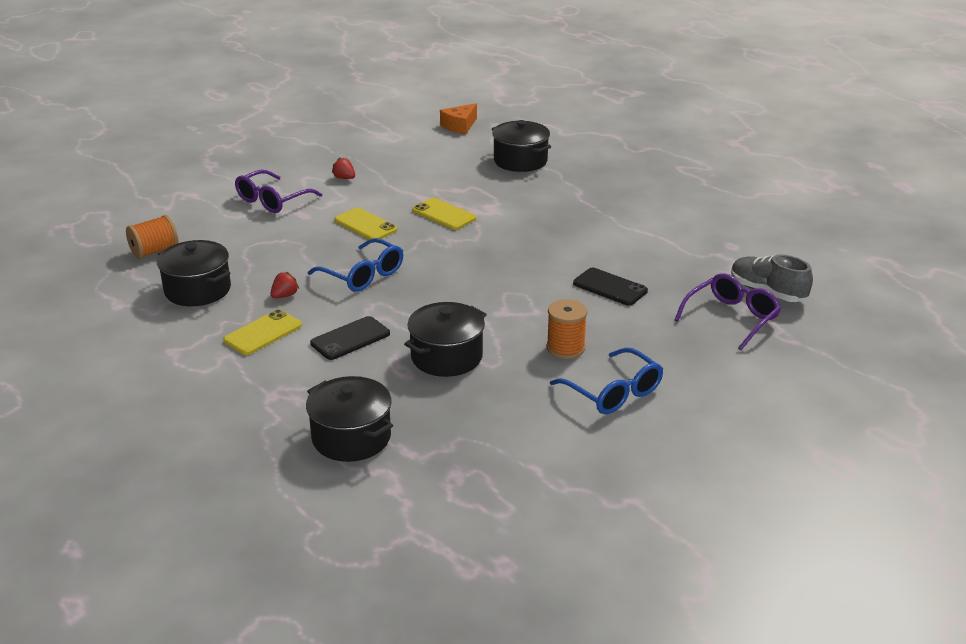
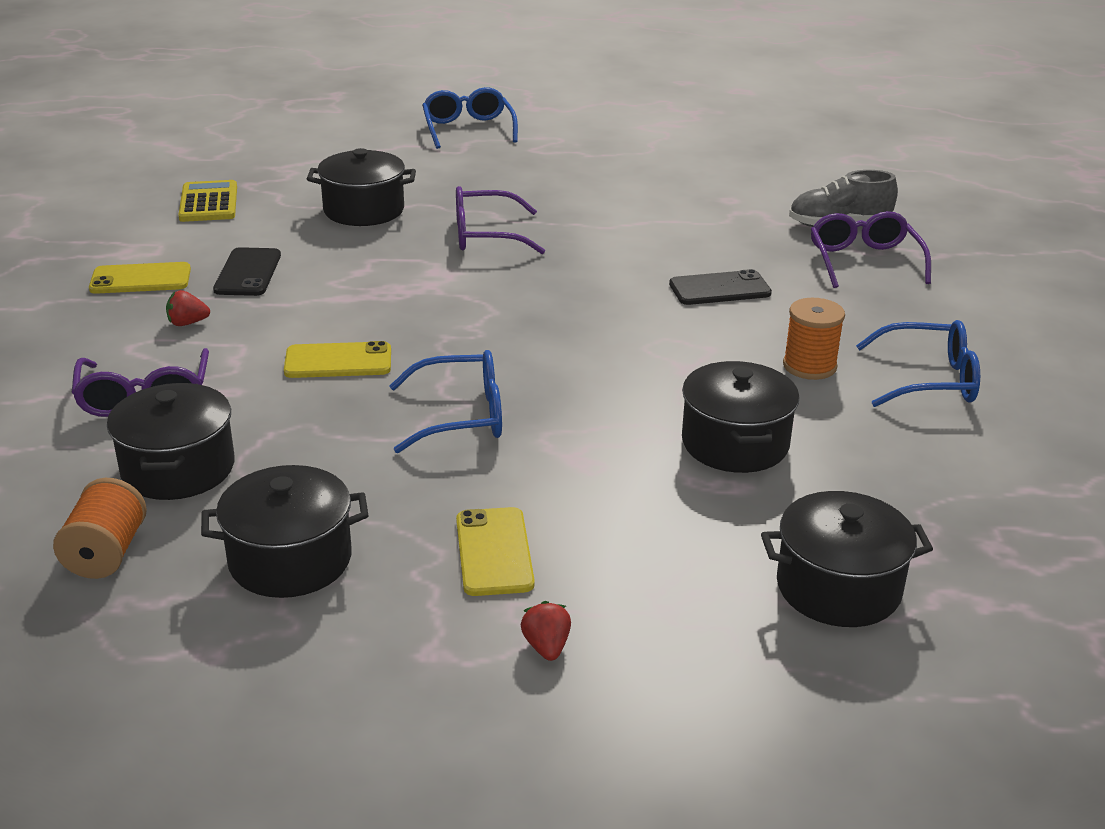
camera: 50 degrees left, 0 degrees up
red strawberry [270,272,299,298] -> red strawberry moved to [521,601,571,661]
black phone [310,316,390,360] -> black phone moved to [213,247,281,296]
yellow phone [412,198,476,230] -> yellow phone moved to [89,262,191,294]
orange cheese [440,103,477,134] -> yellow calculator [178,180,237,222]
none -> black pot [107,383,235,500]
none -> blue glasses [422,87,518,149]
none -> purple glasses [456,186,545,254]

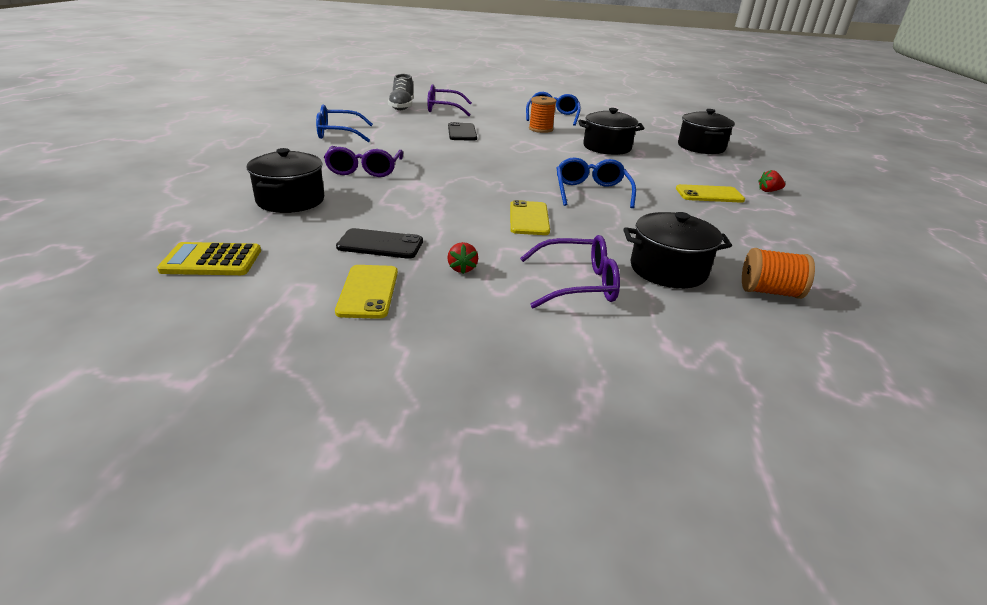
camera: 85 degrees left, 0 degrees up
black pot [201,465,368,598] -> none
blue glasses [422,87,518,149] -> blue glasses moved to [316,105,373,142]

